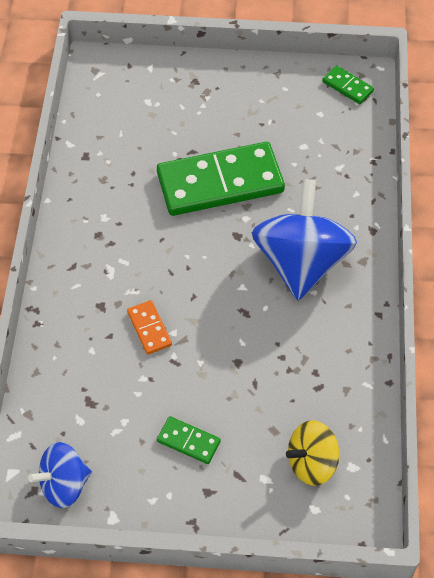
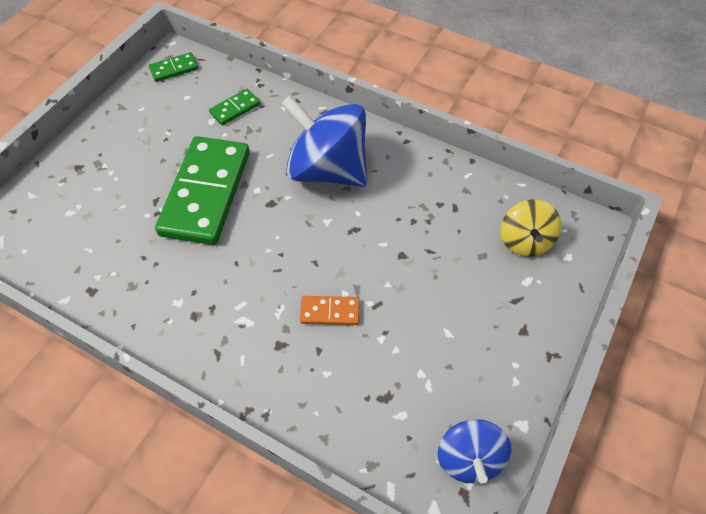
camera: 65 degrees left, 0 degrees up
green domino [157,416,221,464] -> green domino moved to [209,89,261,125]

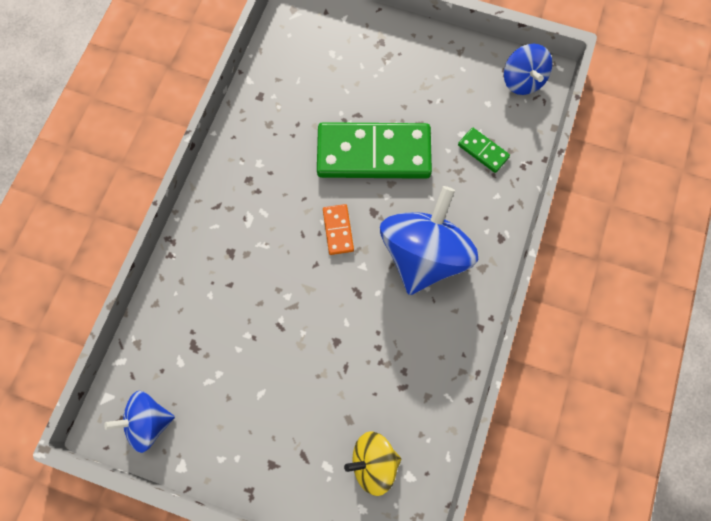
camera: 80 degrees right, 15 degrees up
green domino [149,52,198,82] -> blue spinning top [504,44,552,95]
orange domino [300,296,359,325] -> orange domino moved to [323,204,354,255]

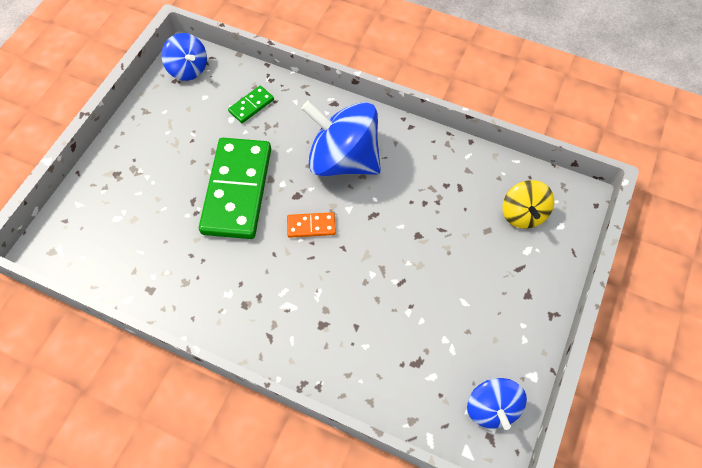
camera: 85 degrees left, 10 degrees down
blue spinning top [504,44,552,95] -> blue spinning top turned 60 degrees clockwise [162,33,207,81]

